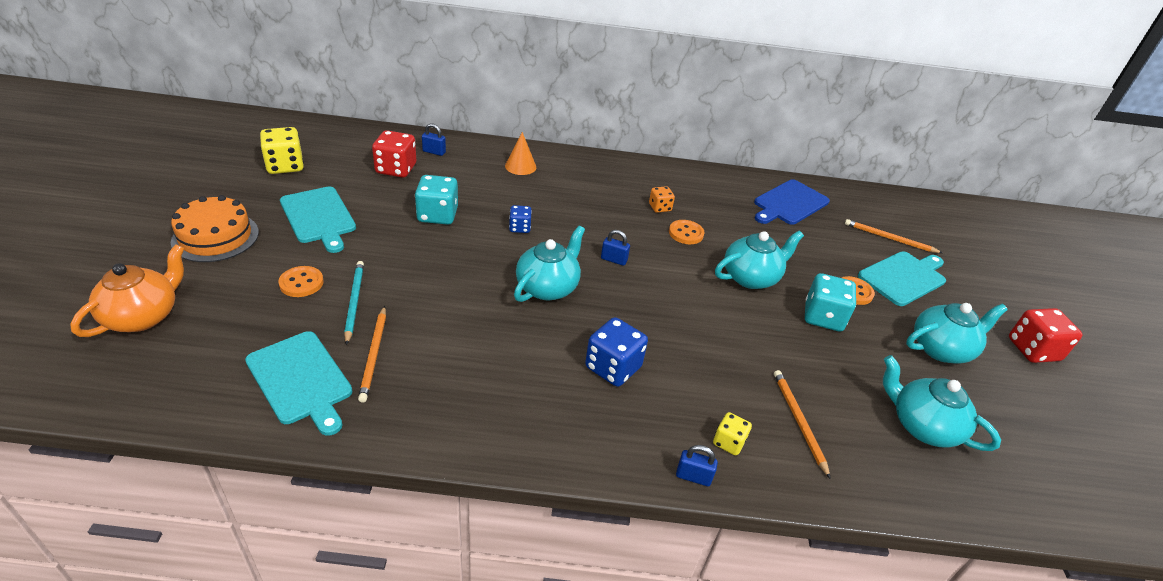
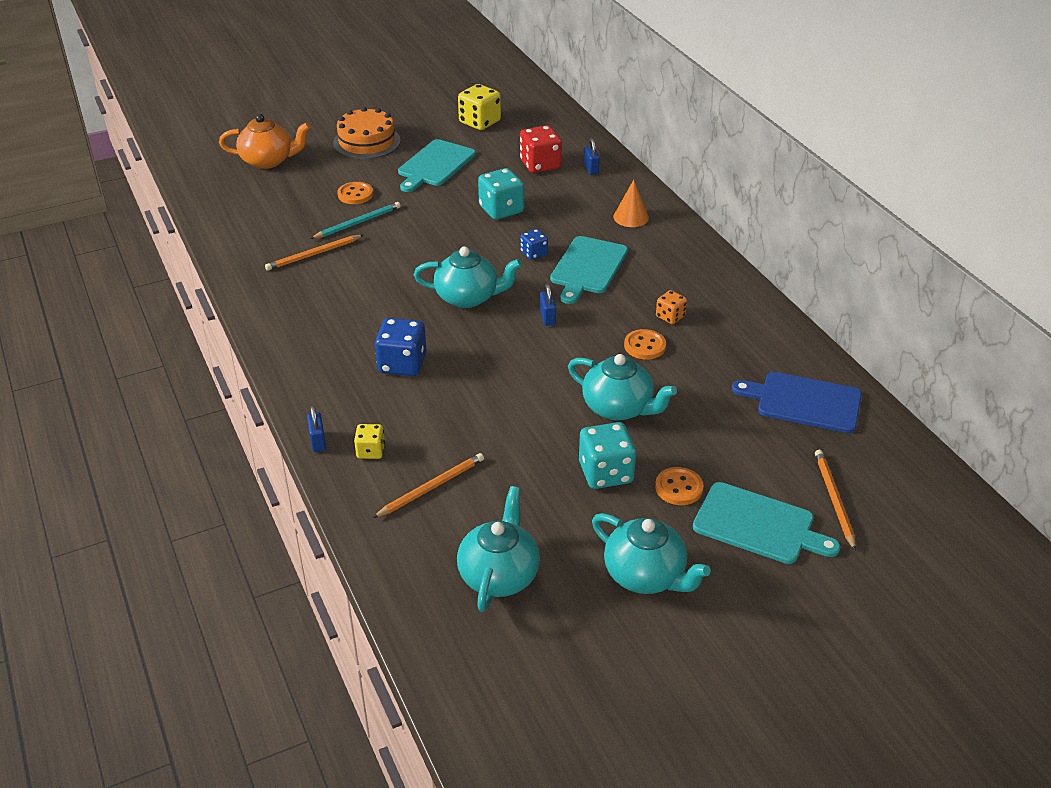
camera: 65 degrees right, 0 degrees up
turquoise cutting board [245,331,352,436] -> turquoise cutting board moved to [550,236,628,304]
red dice [1009,308,1083,363] -> none

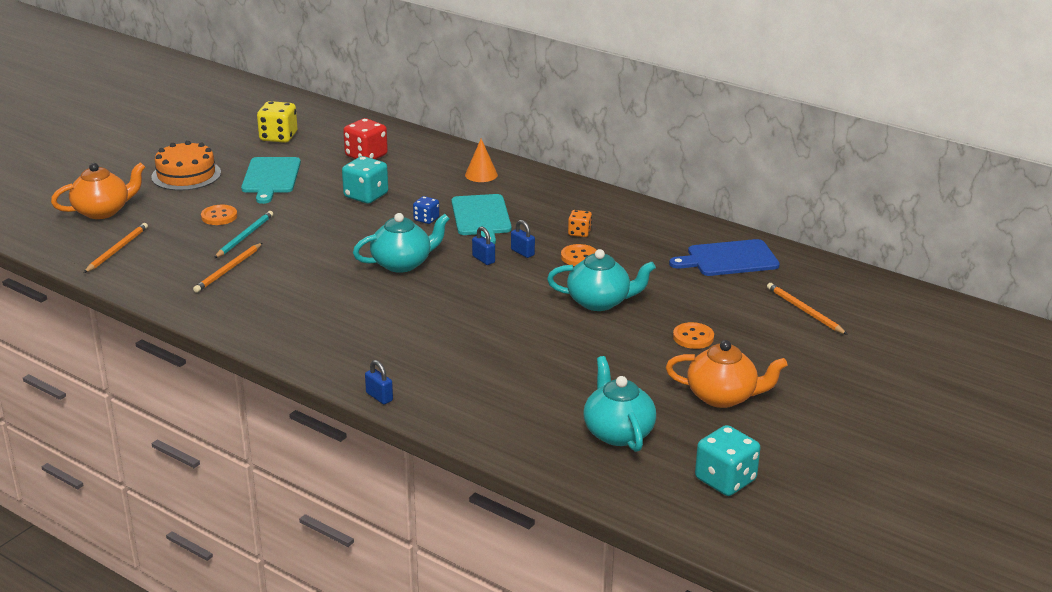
camera: 30 degrees left, 10 degrees down
yellow dice [354,424,385,459] -> none
orange pencil [373,453,484,518] -> orange pencil moved to [84,223,148,273]
blue dice [375,318,427,376] -> none
turquoise dice [579,422,636,489] -> turquoise dice moved to [695,425,760,496]
blue padlock [584,138,600,175] -> blue padlock moved to [511,220,535,258]
turquoise teapot [592,513,711,594] -> orange teapot [666,340,788,408]
turquoise cutting board [693,482,840,564] -> none

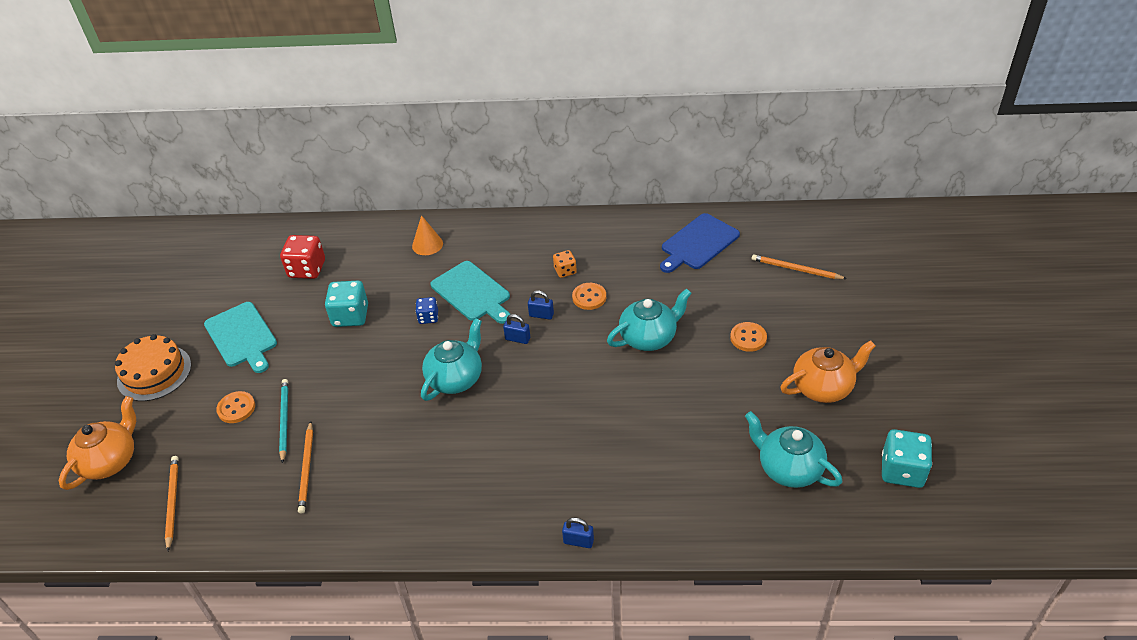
camera: 30 degrees left, 15 degrees up
yellow dice [257,101,297,143] -> none

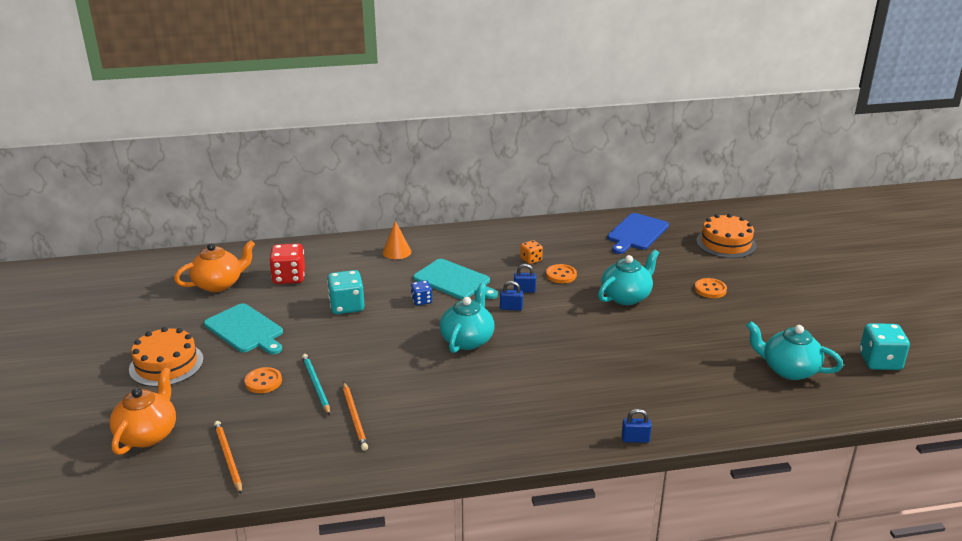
camera: 15 degrees left, 15 degrees down
orange pencil [752,254,847,279] -> orange cake [696,214,757,258]
orange teapot [780,340,876,403] -> orange teapot moved to [174,240,255,292]

